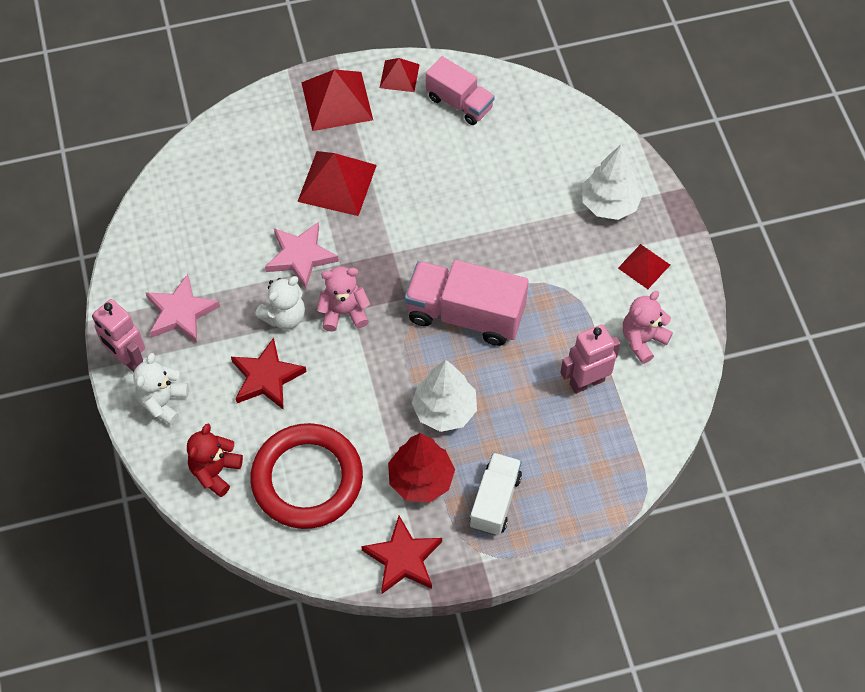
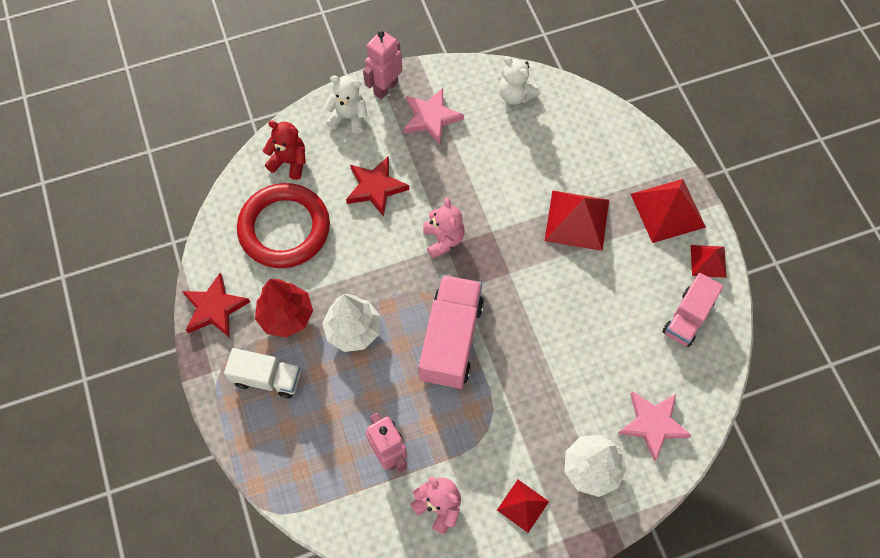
camera: 85 degrees right, 5 degrees up
white teddy bear [255,276,305,329] -> white teddy bear moved to [499,56,540,105]
pink star [265,222,339,289] -> pink star moved to [618,391,692,462]

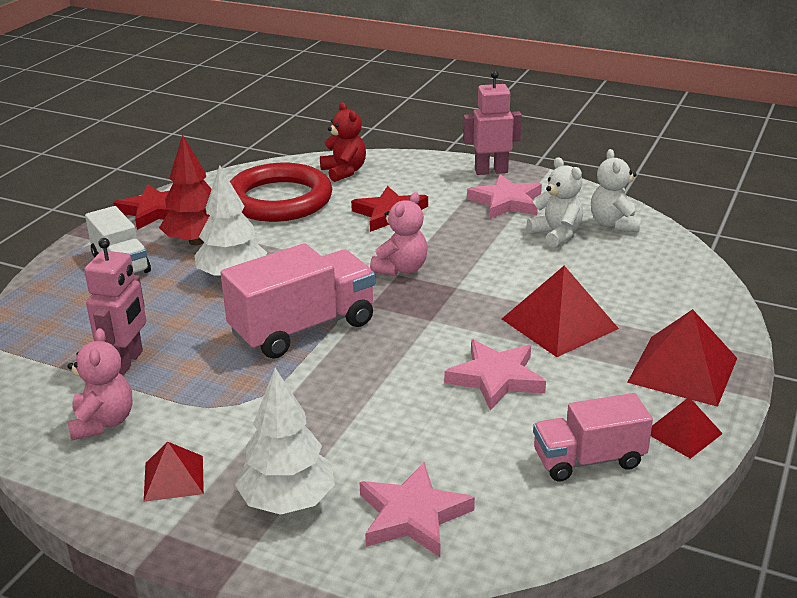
camera: 45 degrees right, 35 degrees down
white teddy bear [324,76,367,134] -> white teddy bear moved to [527,157,583,247]
none -> pink star [444,340,546,411]

